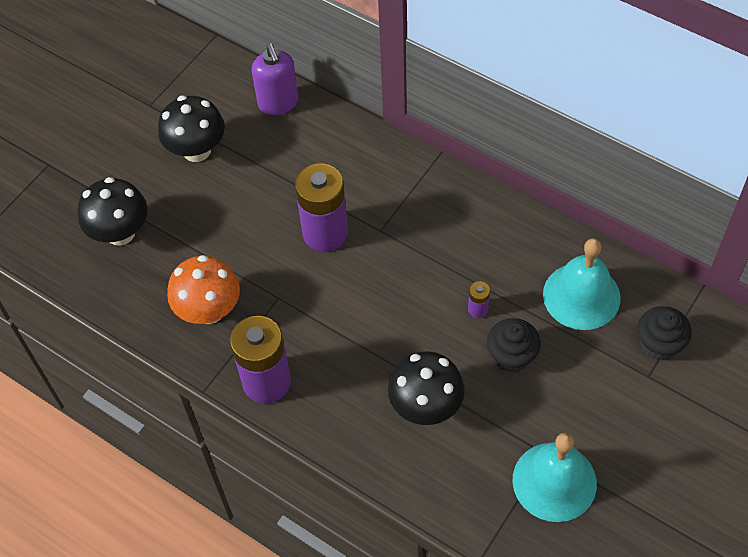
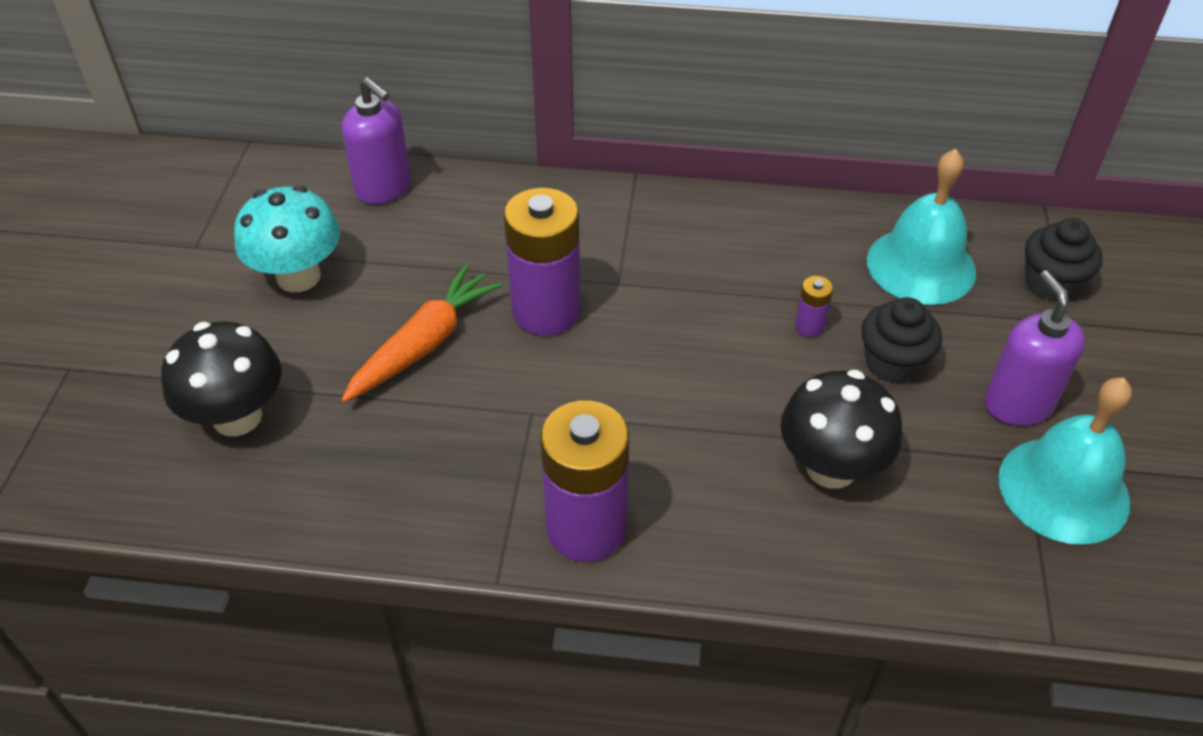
camera: 30 degrees left, 10 degrees down
black mushroom [158,95,225,162] -> turquoise mushroom [234,185,340,292]
orange mushroom [167,255,240,324] -> none
none -> orange carrot [342,264,502,402]
none -> purple soap dispenser [984,270,1085,426]

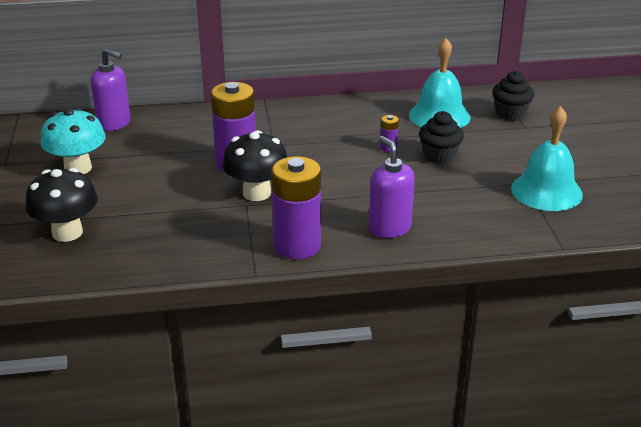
camera: 15 degrees left, 15 degrees down
orange carrot [342,264,502,402] -> none
black mushroom [780,370,902,489] -> black mushroom moved to [223,130,287,201]
purple soap dispenser [984,270,1085,426] -> purple soap dispenser moved to [369,136,415,238]

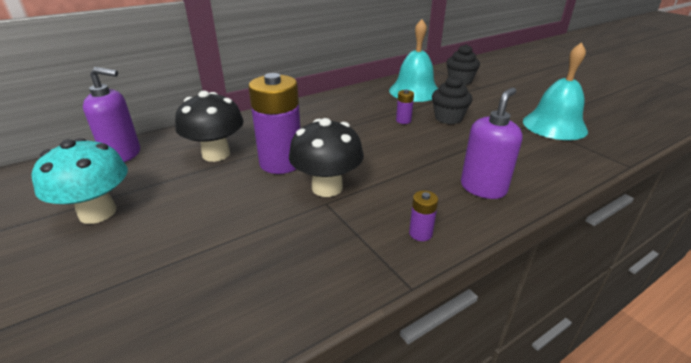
camera: 25 degrees left, 0 degrees up
black mushroom [25,168,98,242] -> black mushroom moved to [175,91,244,162]
purple battery [272,156,321,259] -> purple battery [409,191,438,241], size x0.42
purple soap dispenser [369,136,415,238] -> purple soap dispenser turned 90 degrees clockwise [461,88,523,199]

